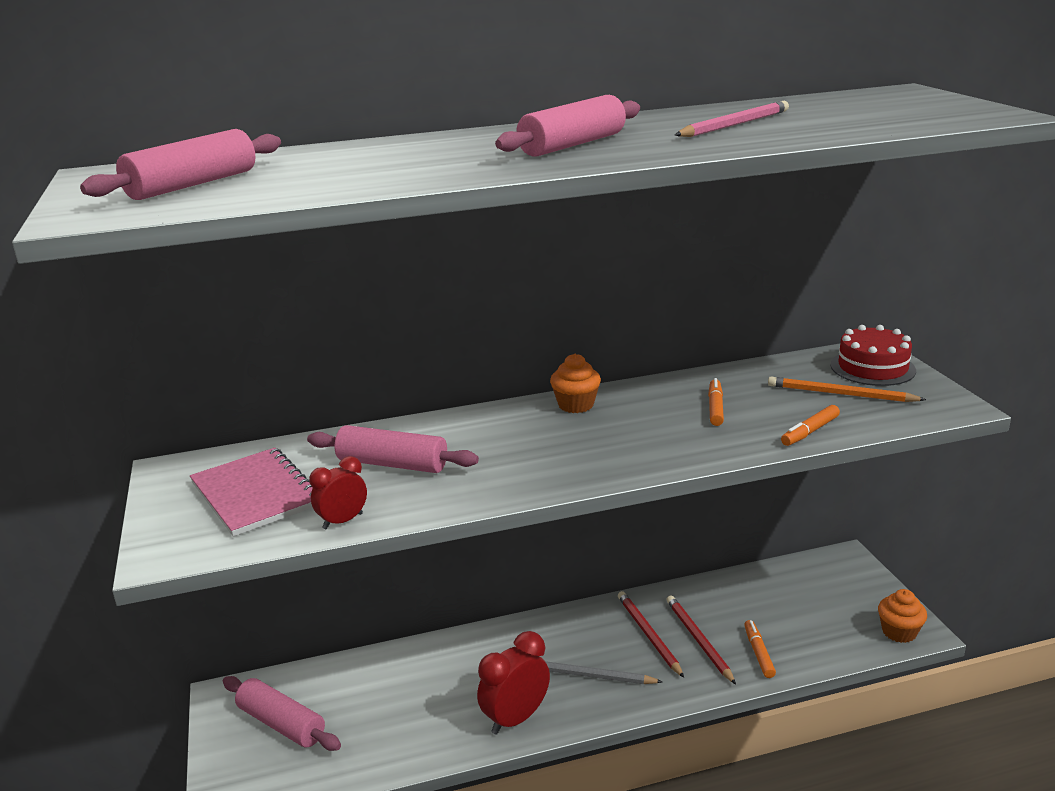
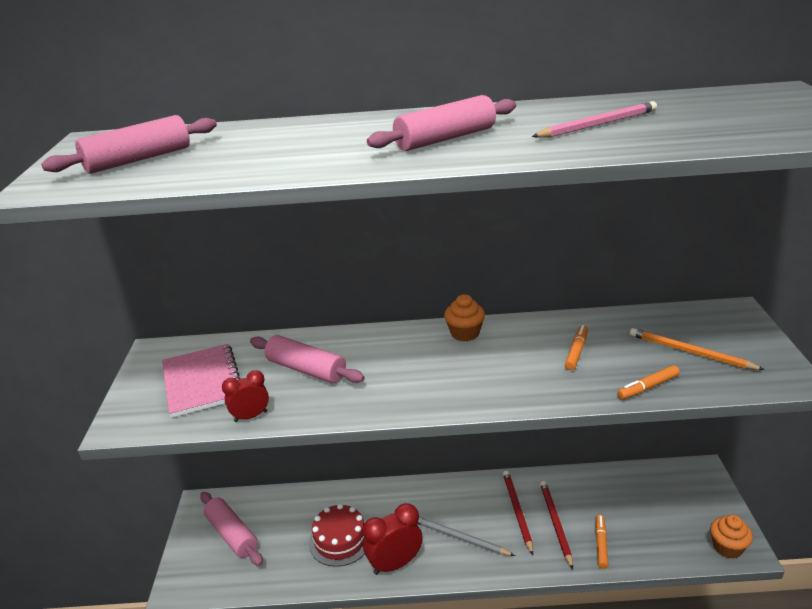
camera: 15 degrees right, 5 degrees up
red cake [831,325,916,386] -> red cake moved to [309,504,365,567]

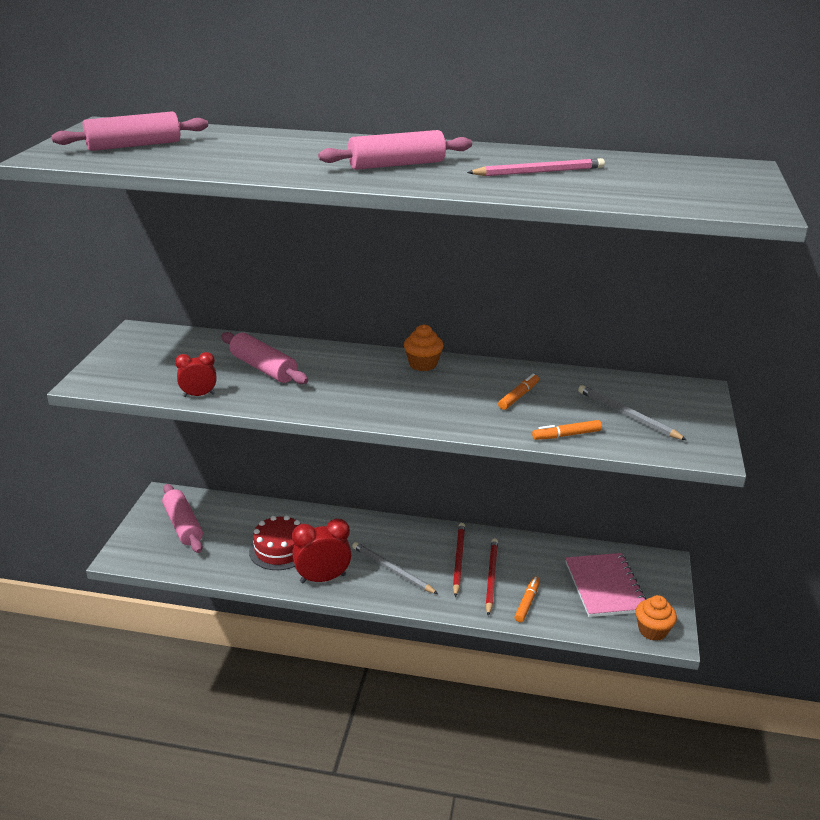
camera: 10 degrees right, 0 degrees up
pink notebook [162,344,241,418] -> pink notebook moved to [565,553,646,617]
orange pencil [630,328,765,370] -> grey pencil [578,385,687,440]

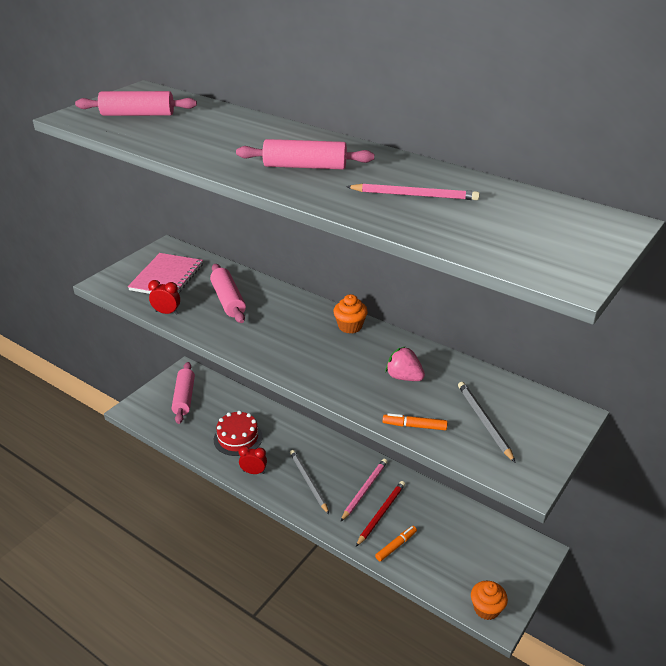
camera: 25 degrees right, 5 degrees up
red clock [292,518,352,583] -> red clock [239,446,267,474], size x0.60
red pencil [453,523,465,597] -> pink pencil [341,459,388,521]
orange marker [498,373,539,410] -> pink strawberry [385,346,425,381]
pink notebook [565,553,646,617] -> pink notebook moved to [128,253,203,294]

